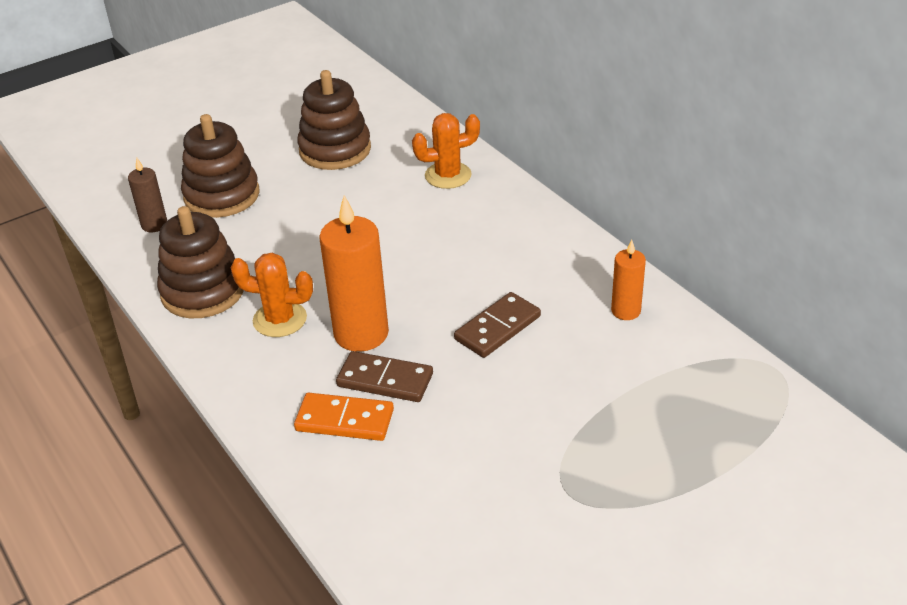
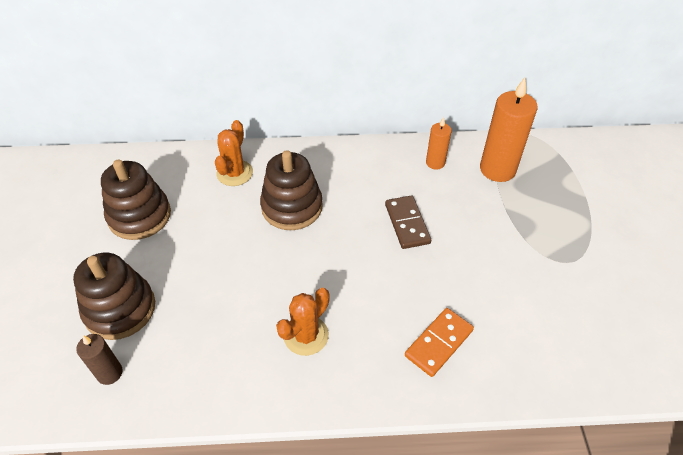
camera: 60 degrees left, 10 degrees up
brown stacking toy [157,206,244,318] -> brown stacking toy moved to [260,150,323,230]
orange candle [319,195,389,352] -> orange candle moved to [480,78,538,182]
brown domino [336,351,433,402] -> none

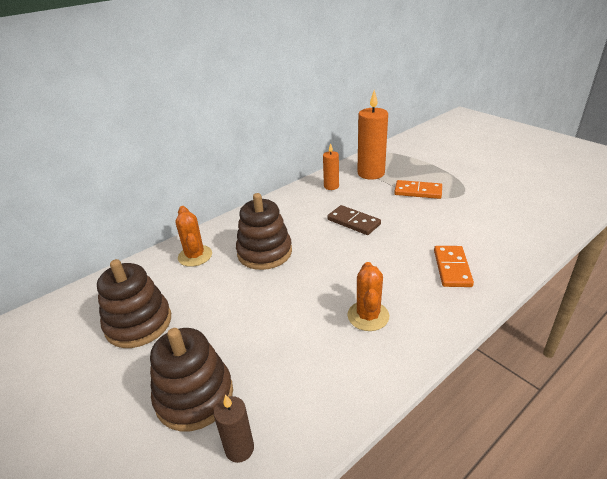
camera: 35 degrees left, 15 degrees down
none -> orange domino [394,180,442,199]

